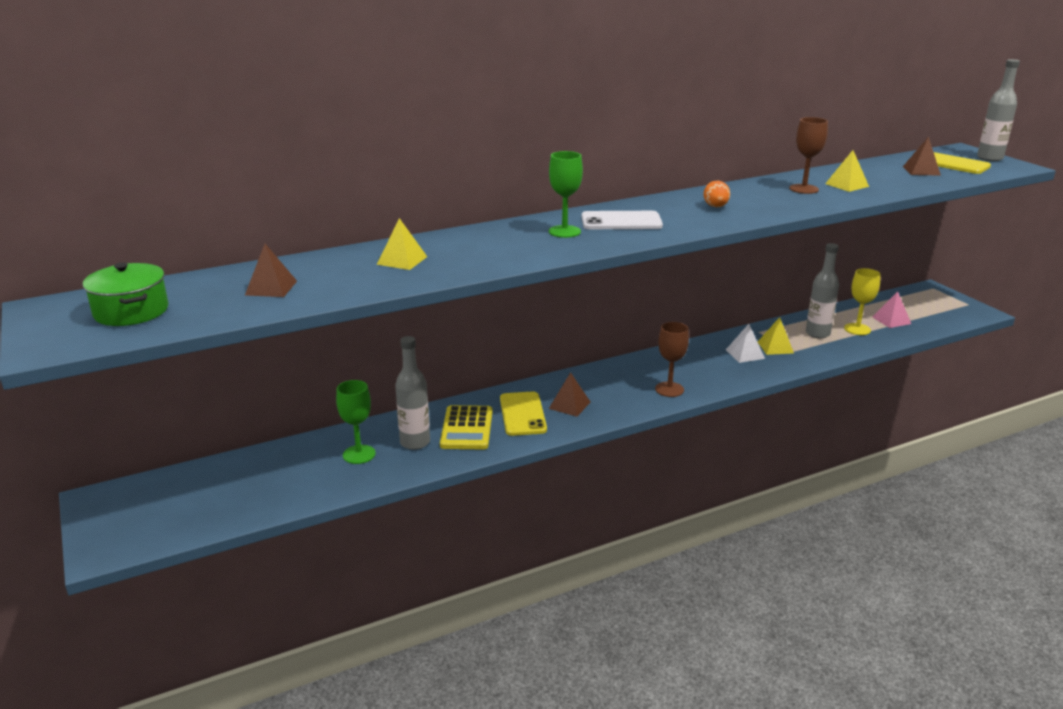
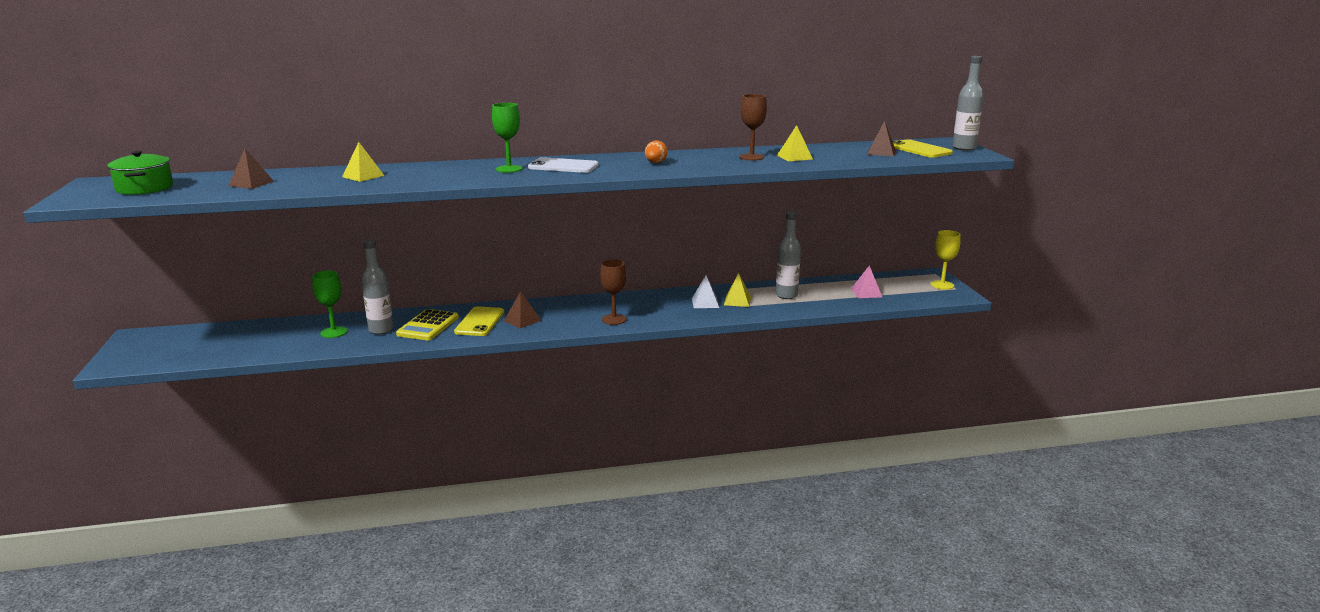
camera: 15 degrees right, 5 degrees down
yellow goblet [844,268,881,335] -> yellow goblet moved to [931,230,960,290]

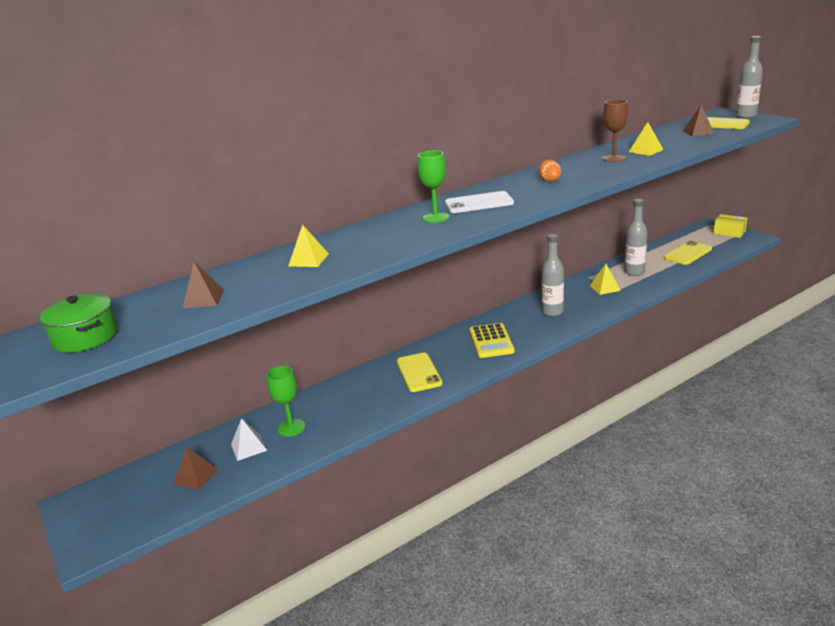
camera: 20 degrees left, 5 degrees up
grey bottle [361,239,394,335] -> grey bottle moved to [542,234,564,316]
yellow calculator [396,309,459,340] -> yellow calculator moved to [469,323,515,358]
brown pyramid [504,291,541,329] -> brown pyramid moved to [173,447,218,490]
brown goblet [600,259,627,325] -> none
white pyramid [692,275,719,308] -> white pyramid moved to [231,418,267,461]
pink pyramid [851,265,882,298] -> yellow phone [664,241,712,265]
yellow goblet [931,230,960,290] -> yellow box [713,214,747,238]

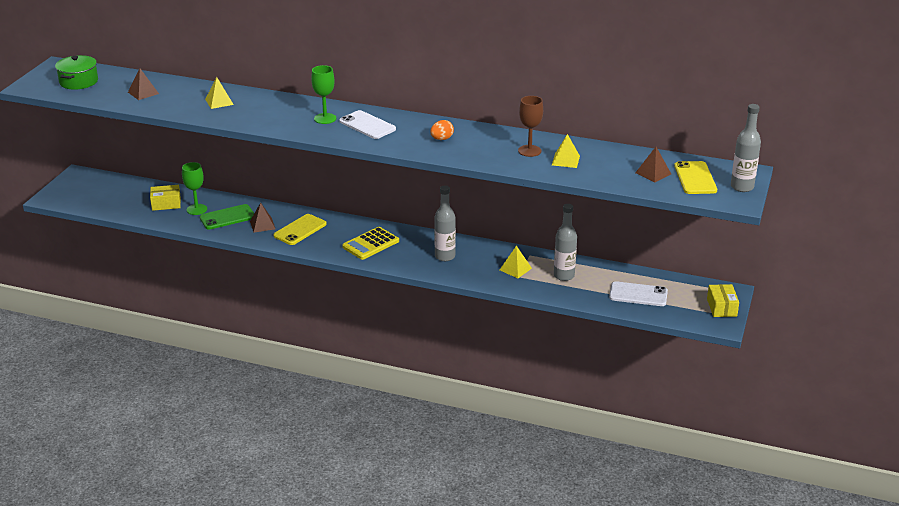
camera: 50 degrees right, 5 degrees up
brown pyramid [173,447,218,490] -> brown pyramid moved to [250,202,275,233]
white pyramid [231,418,267,461] -> yellow box [150,185,181,211]
yellow phone [664,241,712,265] -> white phone [609,281,668,306]
none -> green phone [200,204,254,230]

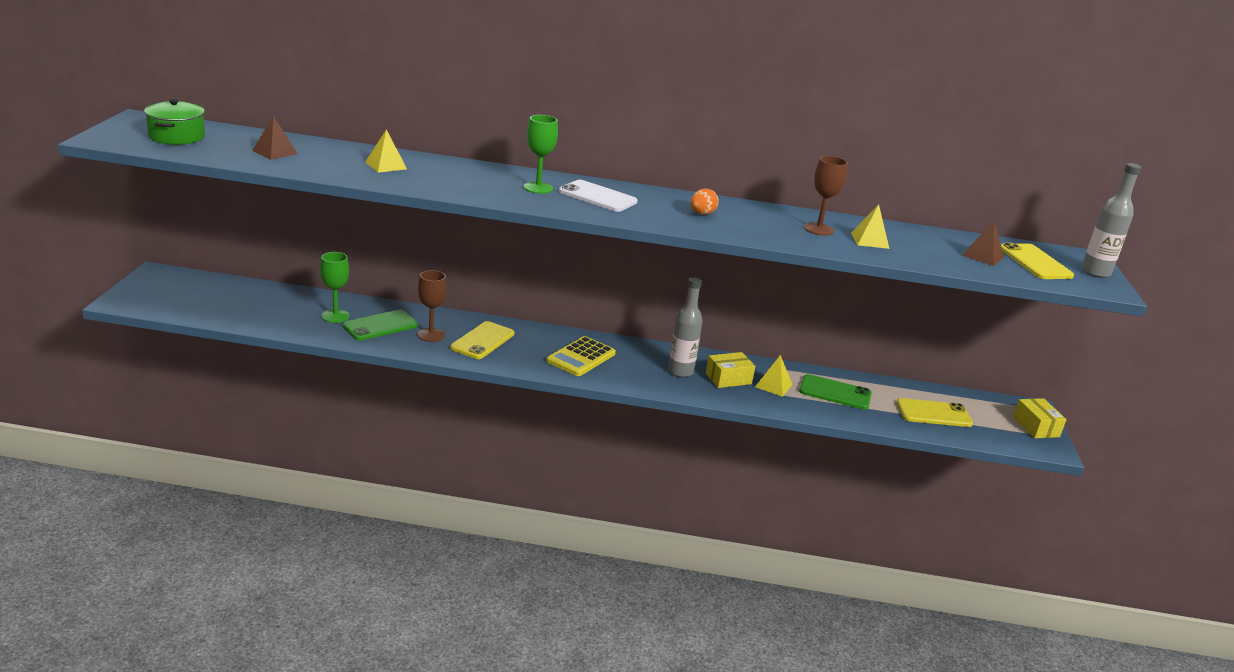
camera: 15 degrees left, 5 degrees down
yellow box [150,185,181,211] -> yellow box moved to [706,352,755,388]
brown pyramid [250,202,275,233] -> brown goblet [417,270,447,342]
grey bottle [554,204,577,281] -> green phone [799,374,872,410]
white phone [609,281,668,306] -> yellow phone [896,398,973,427]

